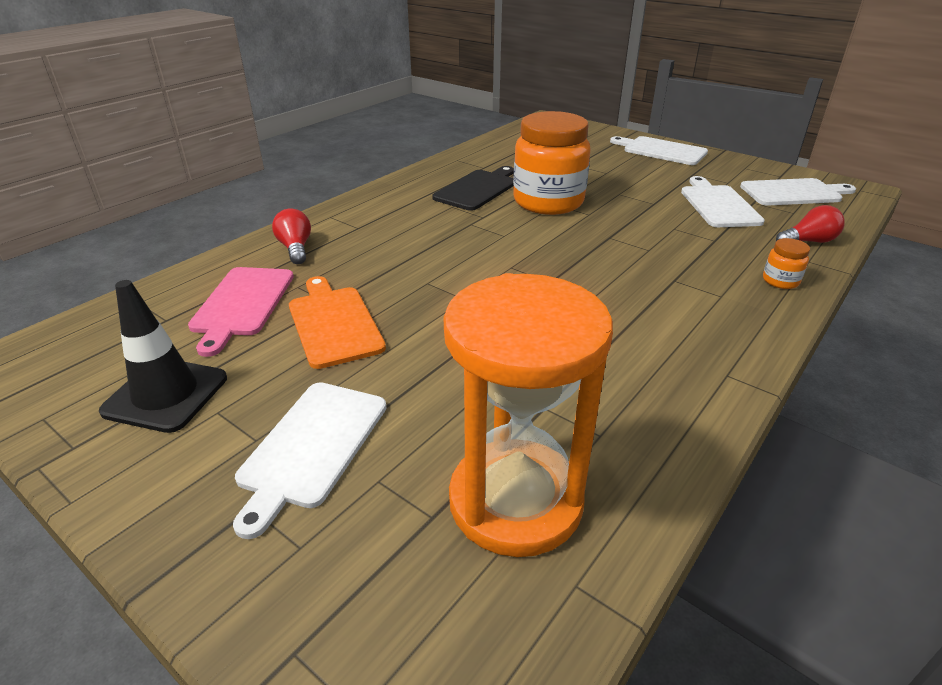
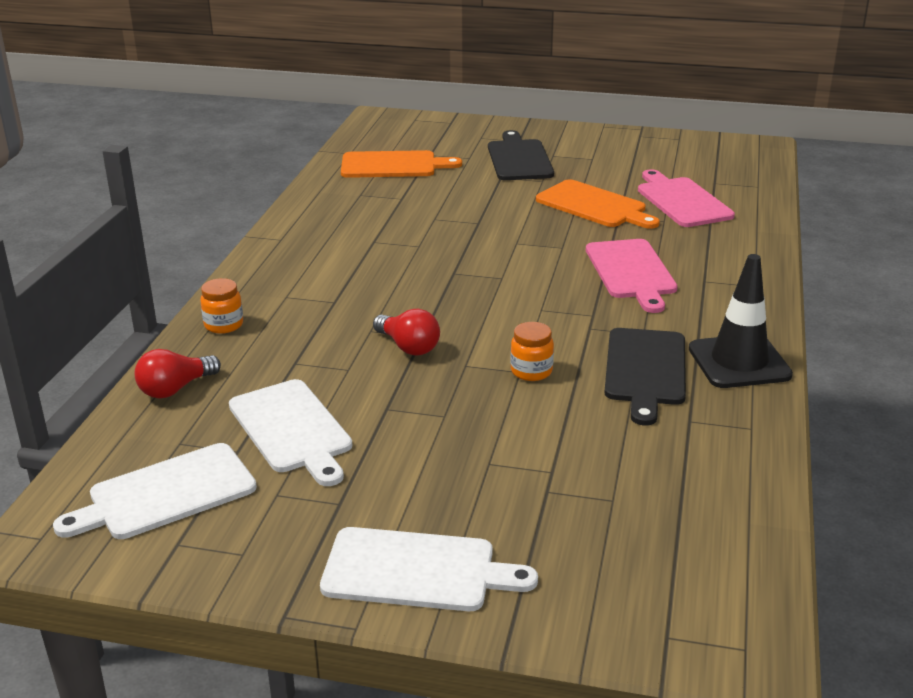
camera: 155 degrees right, 5 degrees down
black traffic cone [99,280,227,433] -> black traffic cone moved to [689,254,793,388]
white cutting board [233,382,386,539] -> black cutting board [488,130,554,180]
red light bulb [272,208,311,264] -> red light bulb moved to [373,309,440,356]
orange hourglass [443,273,613,557] -> orange cutting board [341,150,462,178]
orange jar [513,111,591,215] -> orange jar [511,322,554,381], size x0.40
none -> pink cutting board [586,239,677,313]

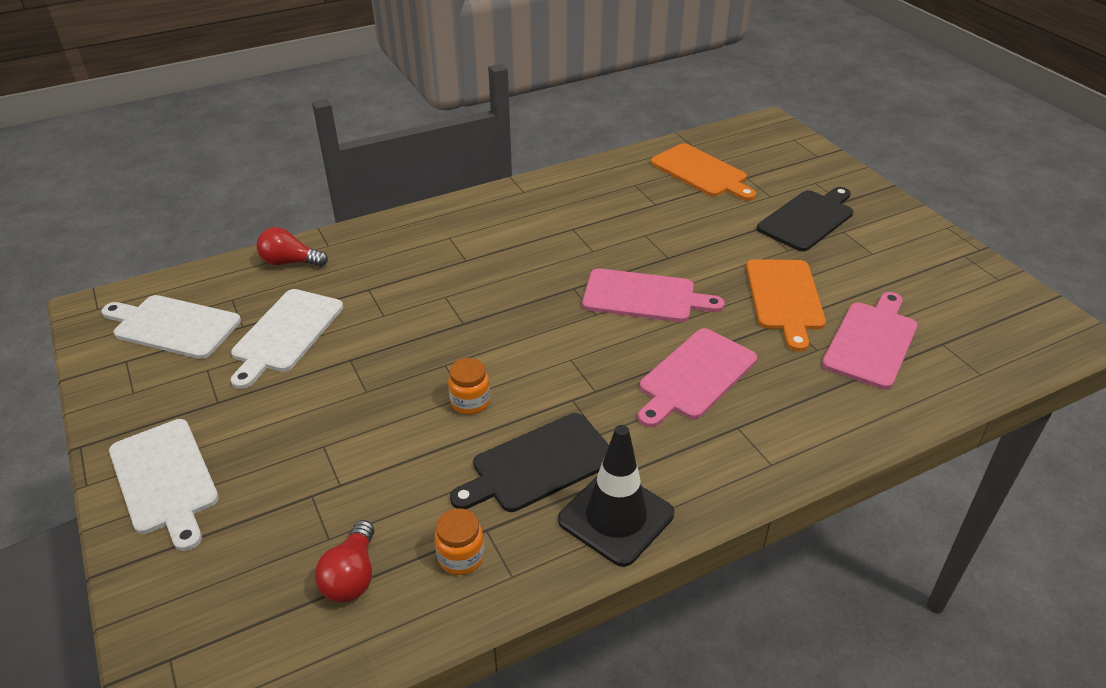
camera: 50 degrees right, 10 degrees up
orange jar [200,278,243,334] -> orange jar moved to [435,508,484,575]
red light bulb [373,309,440,356] -> red light bulb moved to [315,520,374,603]
none -> pink cutting board [582,268,725,322]

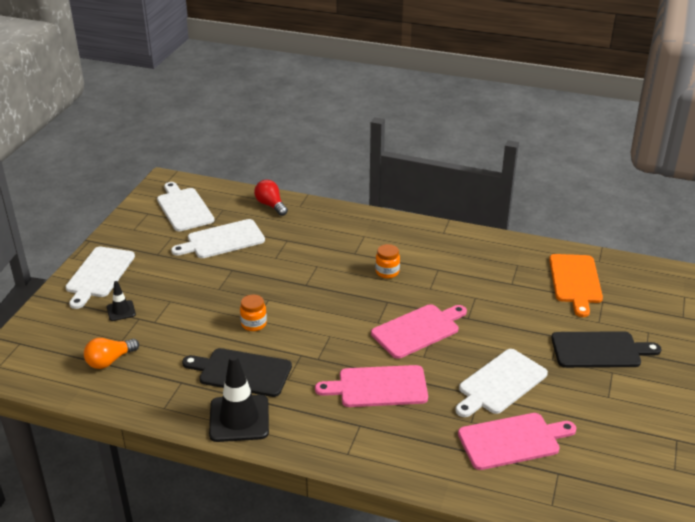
camera: 45 degrees right, 5 degrees down
red light bulb [315,520,374,603] -> orange light bulb [84,338,139,369]
orange jar [435,508,484,575] -> orange jar moved to [375,244,400,278]
pink cutting board [582,268,725,322] -> pink cutting board turned 90 degrees counterclockwise [371,304,467,359]
orange cutting board [746,259,826,352] -> white cutting board [455,349,548,417]
none -> black traffic cone [107,281,136,321]

